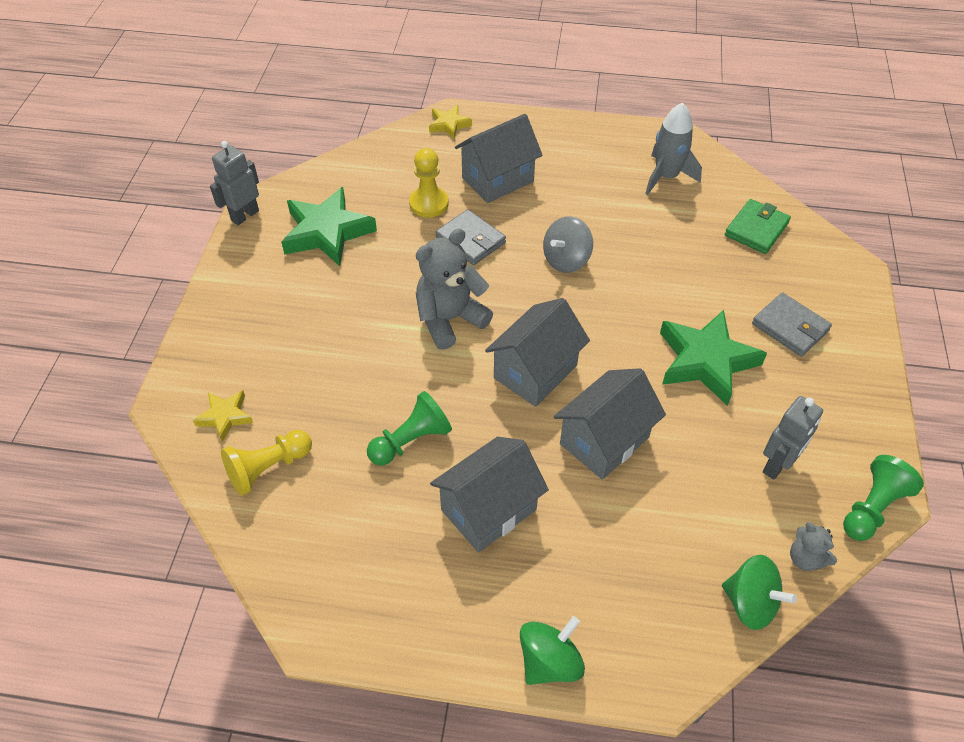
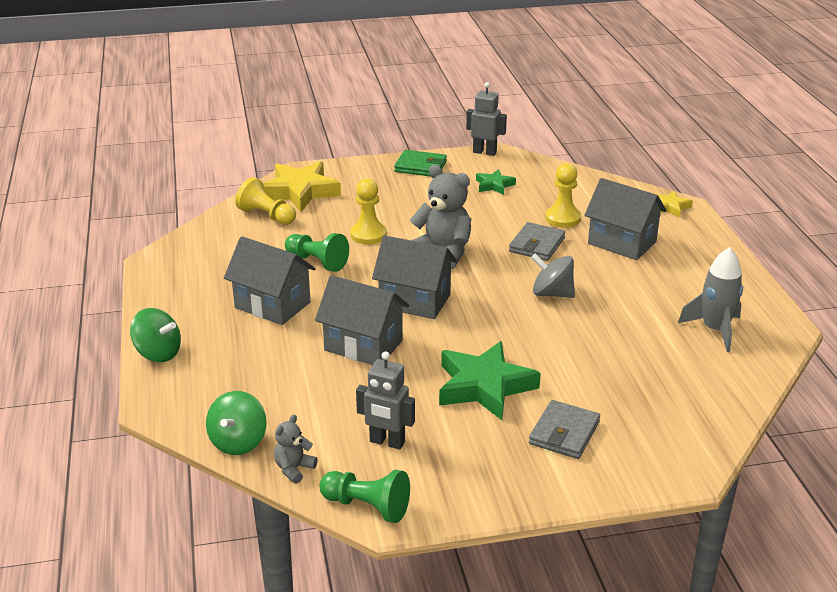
camera: 70 degrees right, 20 degrees down
yellow star [193,390,253,442] -> yellow star [263,161,341,212], size x1.94
green star [281,187,377,266] -> green star [476,169,516,195], size x0.52
green wallet [725,199,791,254] -> green wallet moved to [394,150,447,177]
none -> yellow pawn [350,179,387,244]

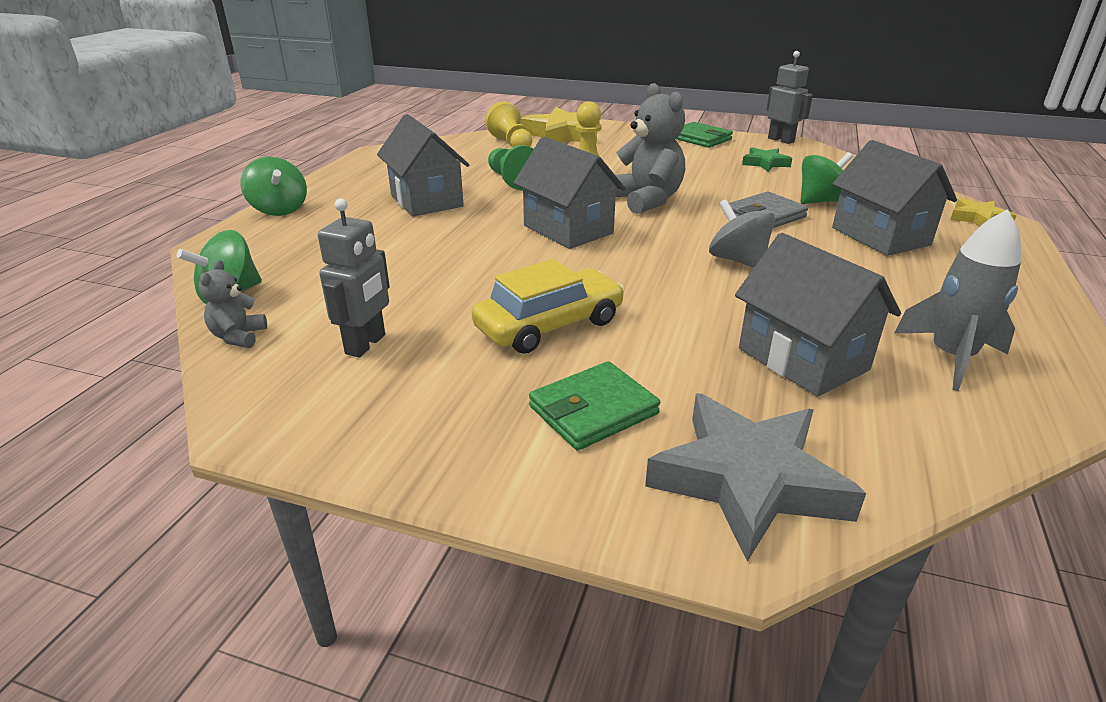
camera: 30 degrees right, 0 degrees up
grey teddy bear [274,415,318,484] -> grey teddy bear turned 60 degrees counterclockwise [199,260,267,348]
grey house [315,275,409,365] -> grey house moved to [735,233,901,397]
green pawn [320,470,410,523] -> none
grey robot [356,351,415,450] -> grey robot turned 120 degrees counterclockwise [318,198,390,357]
green star [439,341,541,420] -> yellow car [472,259,625,354]
grey wallet [529,400,600,459] -> green wallet [529,361,660,451]
yellow pawn [545,163,581,228] -> green spinning top [801,152,853,204]
none -> grey star [645,393,866,562]

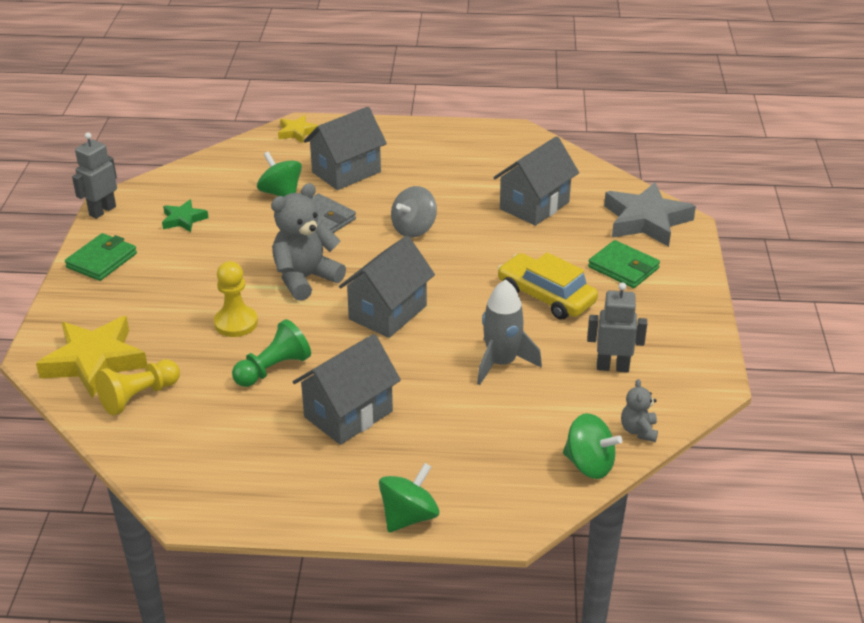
camera: 105 degrees left, 5 degrees up
grey teddy bear [199,260,267,348] -> grey teddy bear turned 105 degrees clockwise [621,379,658,442]
grey rocket [894,209,1021,391] -> grey rocket moved to [477,279,542,385]

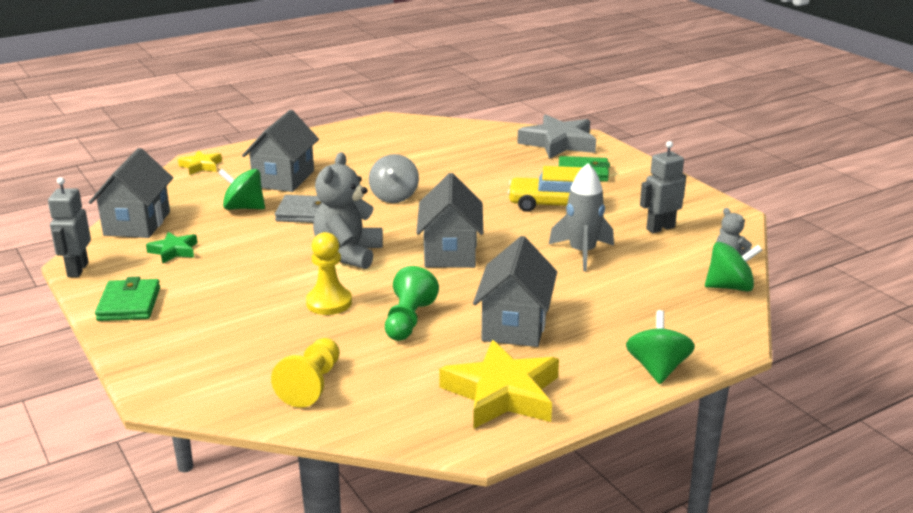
camera: 35 degrees left, 10 degrees down
yellow star [36,316,147,398] -> yellow star moved to [439,340,559,429]
grey house [493,136,579,226] -> grey house moved to [89,148,173,238]

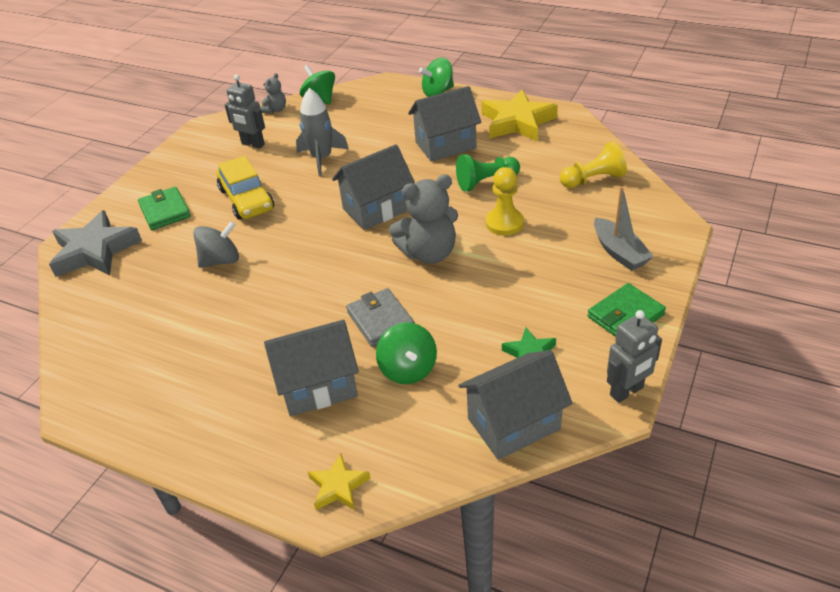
camera: 120 degrees left, 15 degrees up
grey spinning top [369,154,419,203] -> grey spinning top moved to [193,221,239,268]
none -> grey boat [594,186,654,271]

